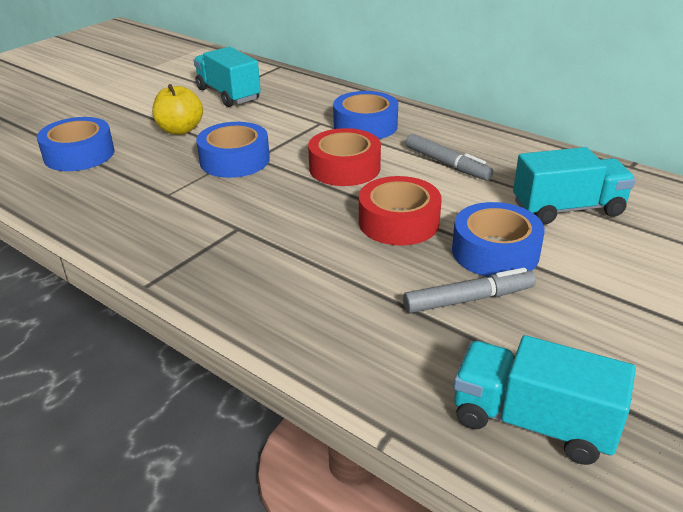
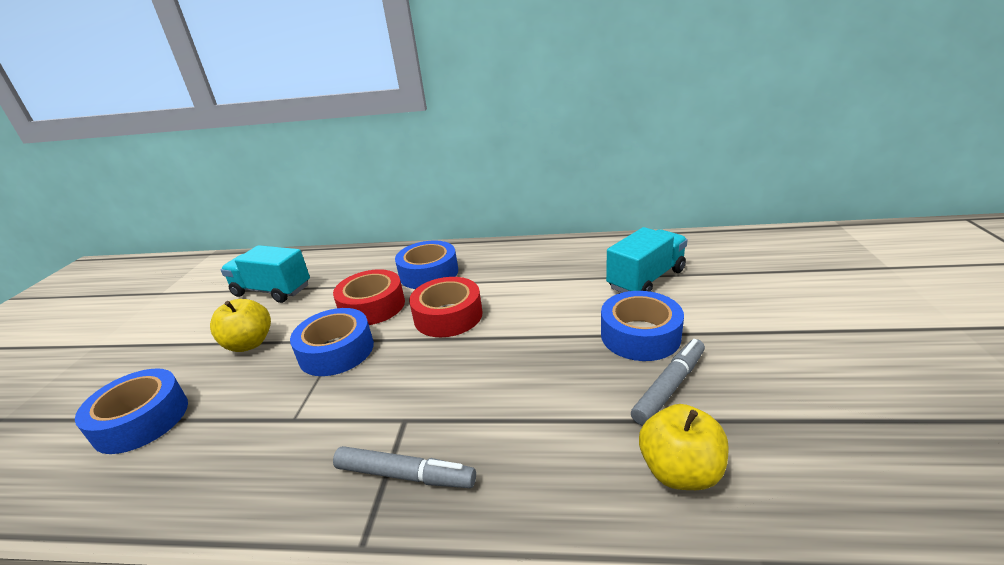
camera: 30 degrees left, 5 degrees down
red tape [359,176,442,245] -> red tape moved to [333,269,405,325]
grey marker [406,134,493,181] -> grey marker moved to [333,446,476,488]
turquoise truck [454,335,636,465] -> none
none -> yellow apple [639,404,729,490]

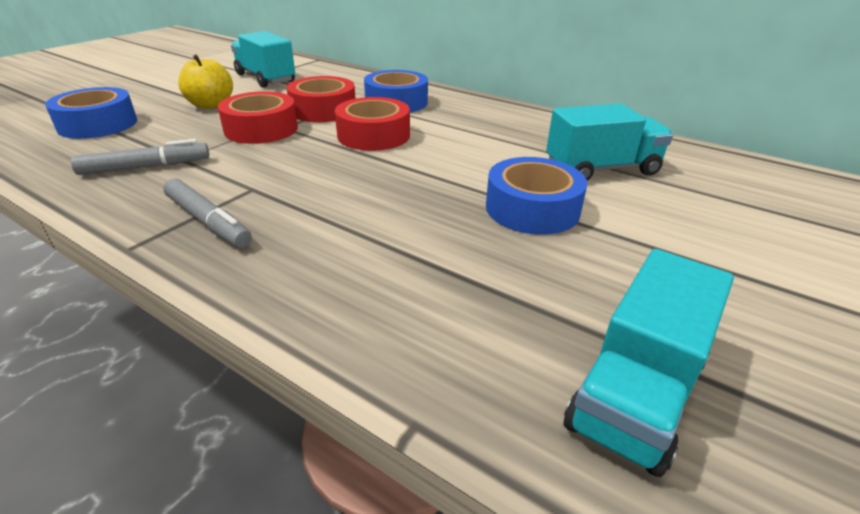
camera: 25 degrees right, 5 degrees up
blue tape [290,308,374,376] -> red tape [218,91,298,144]
grey marker [631,339,705,426] -> grey marker moved to [71,139,209,175]
yellow apple [639,404,729,490] -> none
none -> turquoise truck [564,249,734,477]

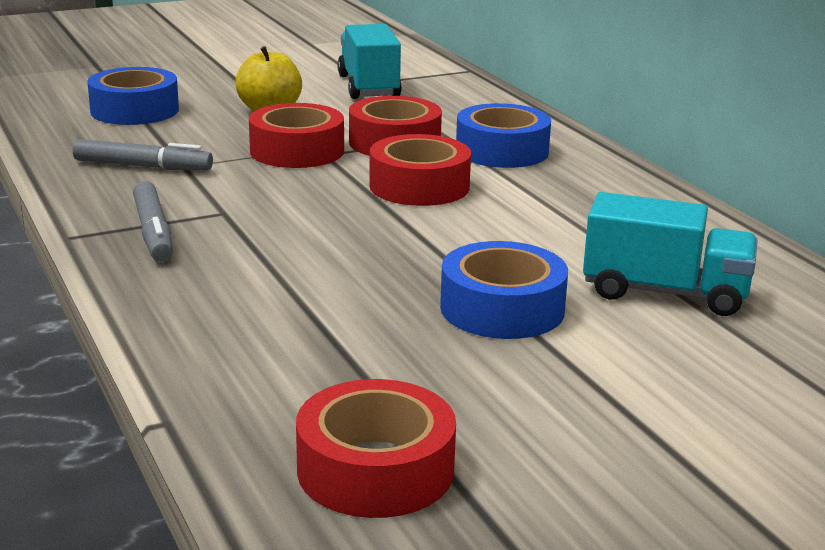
camera: 30 degrees right, 10 degrees down
turquoise truck [564,249,734,477] -> red tape [296,379,456,518]

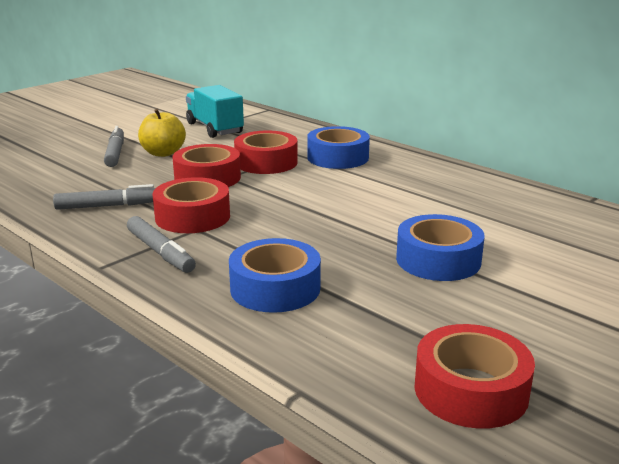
camera: 20 degrees left, 0 degrees up
blue tape [87,67,179,125] -> blue tape moved to [229,238,321,313]
red tape [369,134,471,206] -> red tape moved to [152,177,230,233]
turquoise truck [583,192,758,316] -> none
none -> grey marker [104,126,124,167]

